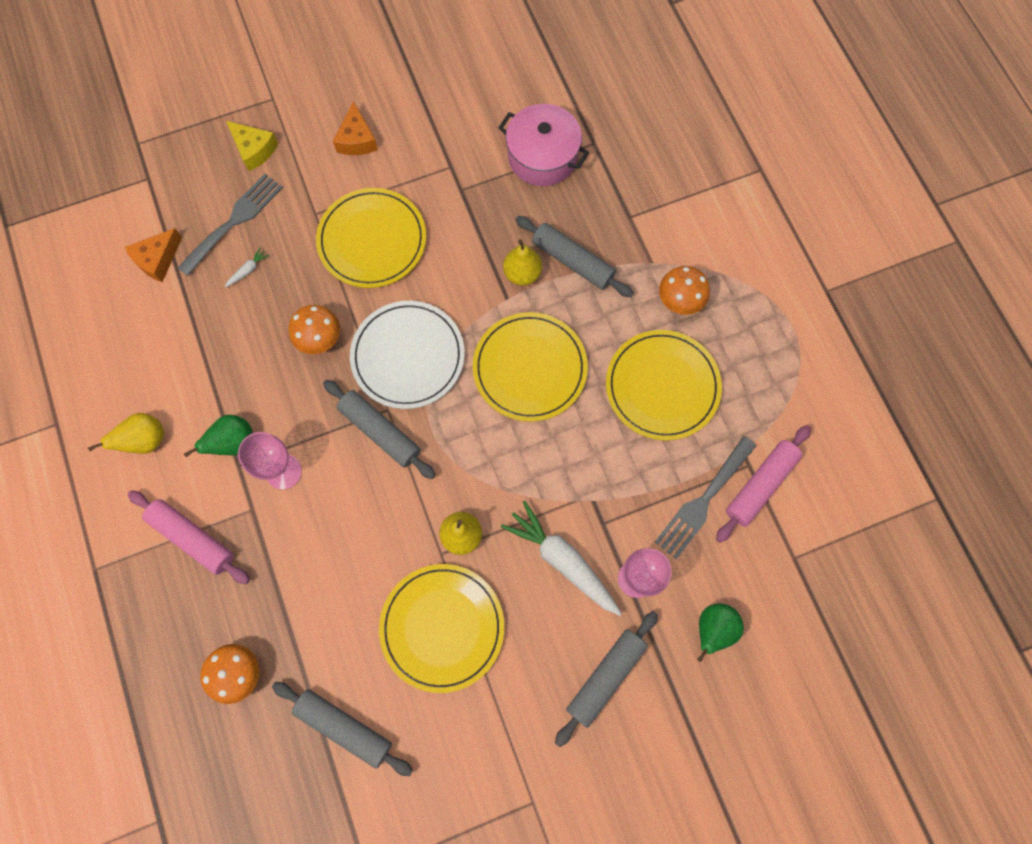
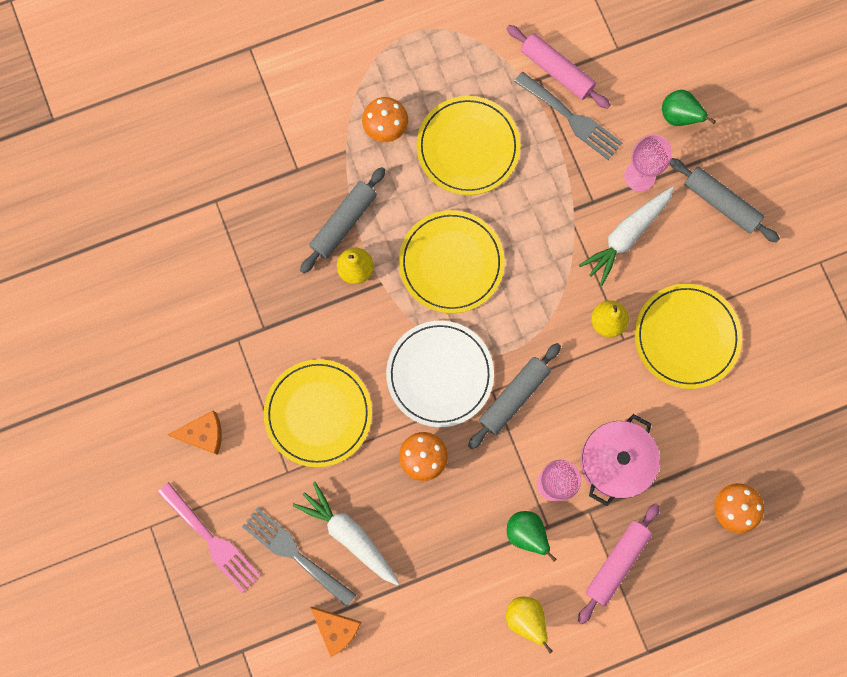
camera: 90 degrees left, 5 degrees up
white carrot [225,247,270,288] -> white carrot [293,482,400,585], size x2.44
yellow cheese [226,121,278,171] -> pink fork [157,482,261,593]
grey rolling pin [272,682,413,776] -> none
pink pot [498,104,589,186] -> pink pot moved to [580,414,660,506]

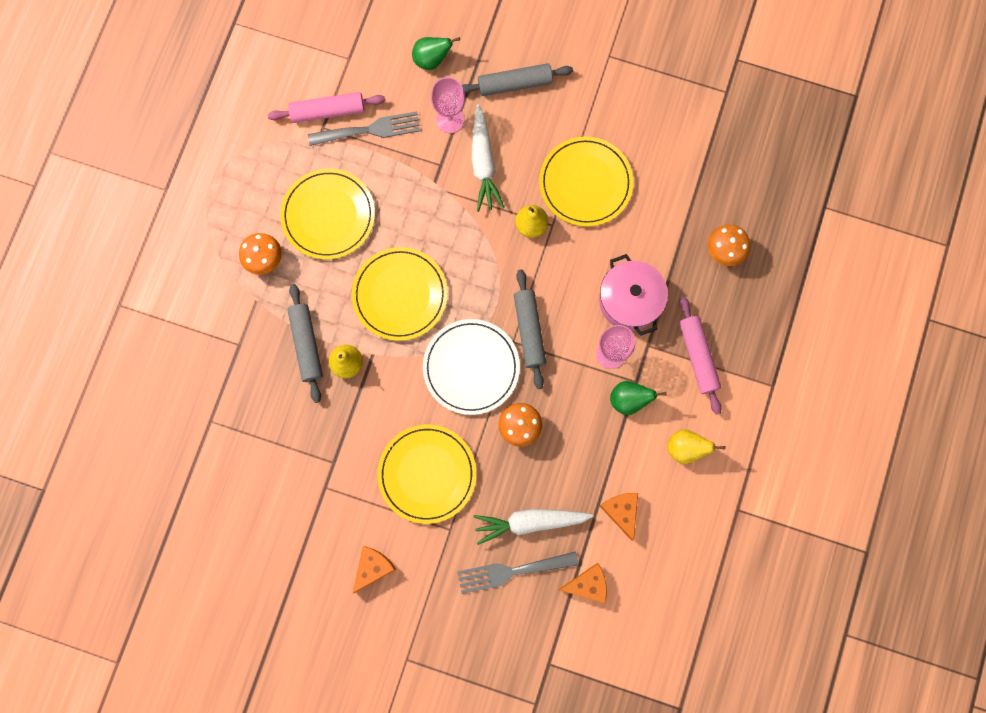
camera: 50 degrees left, 0 degrees up
pink fork [157,482,261,593] -> none
none -> orange cheese [600,493,638,541]

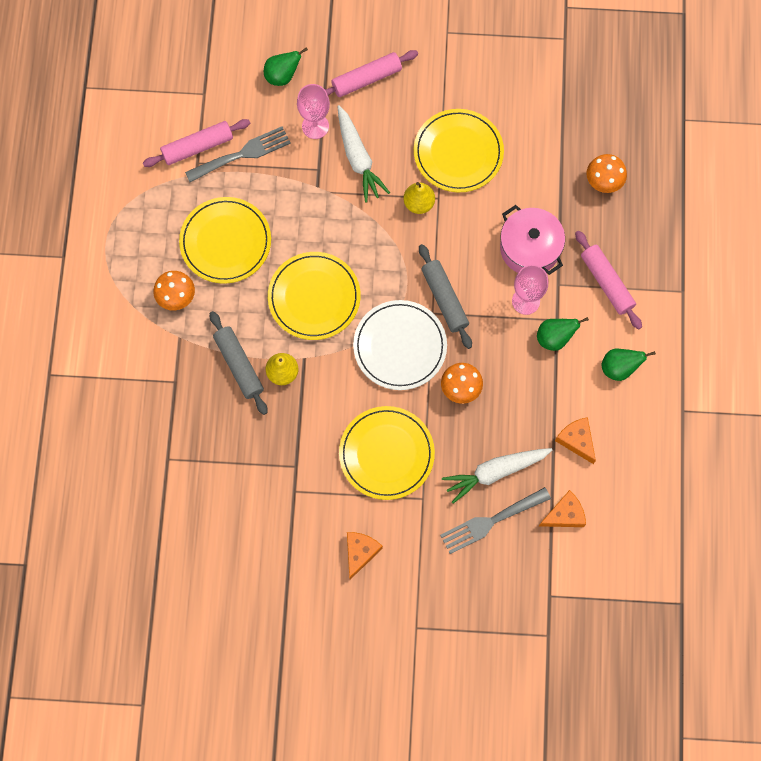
camera: 15 degrees left, 5 degrees down
grey rolling pin [462,63,573,96] -> pink rolling pin [325,50,418,97]
yellow pear [667,429,725,464] -> green pear [602,349,656,381]

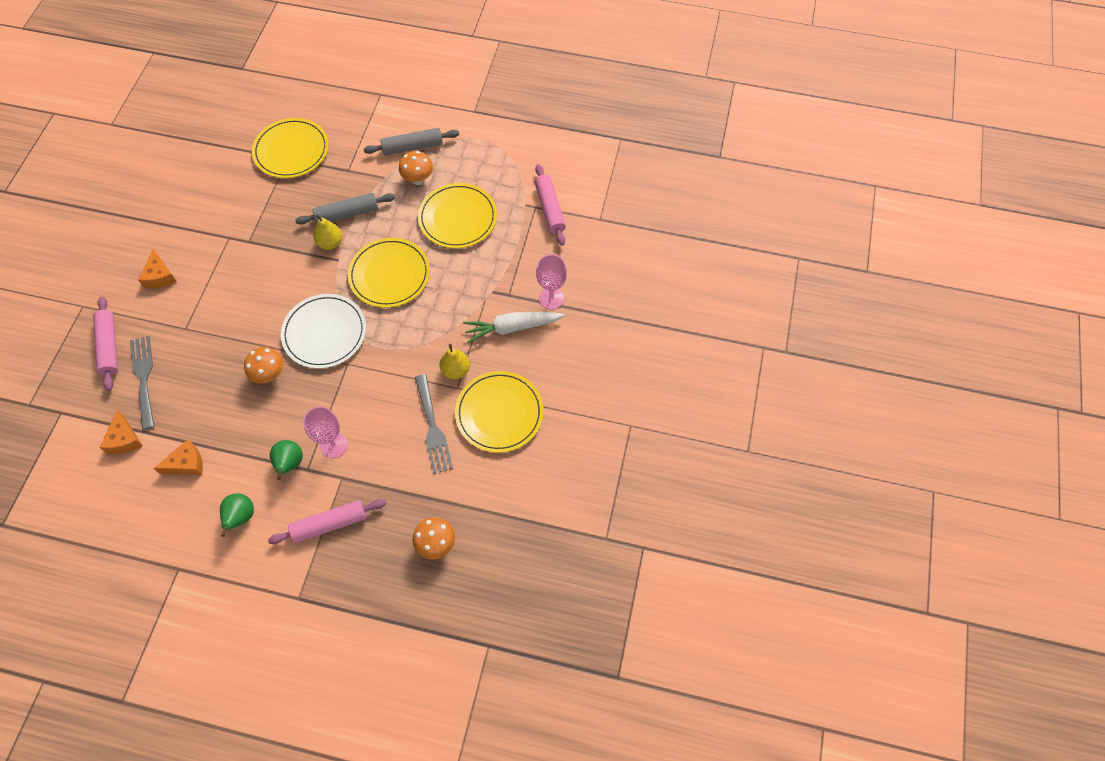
camera: 100 degrees right, 10 degrees down
grey fork [185,126,291,182] -> grey fork moved to [415,374,453,474]
green pear [264,48,308,86] -> none
pink rolling pin [325,50,418,97] -> pink rolling pin moved to [93,296,118,391]
yellow plate [339,406,435,500] -> yellow plate moved to [252,118,329,178]
orange cheese [347,532,383,580] -> orange cheese turned 45 degrees clockwise [138,249,177,289]
grey rolling pin [419,244,472,349] -> grey rolling pin moved to [364,128,459,156]
white carrot [442,448,552,504] -> none
pink pot [500,205,565,275] -> none

